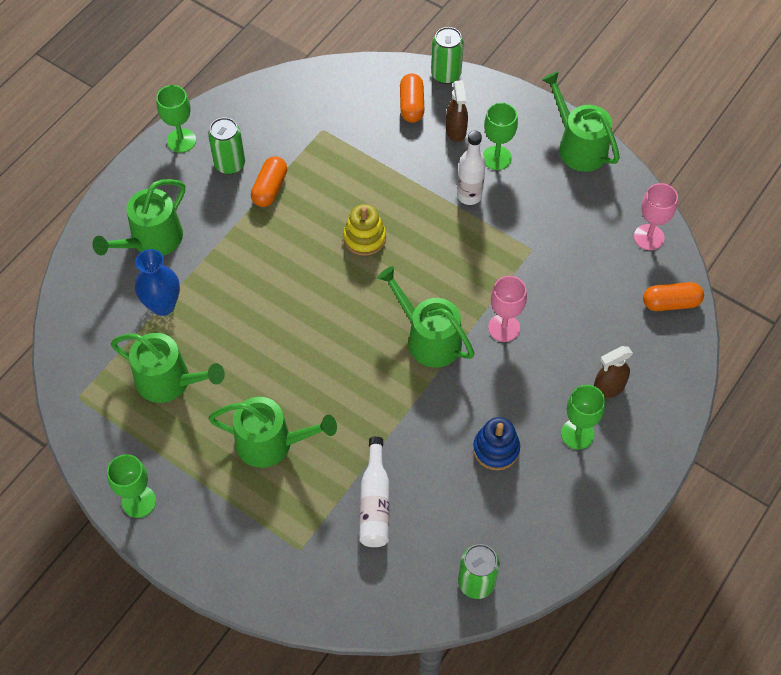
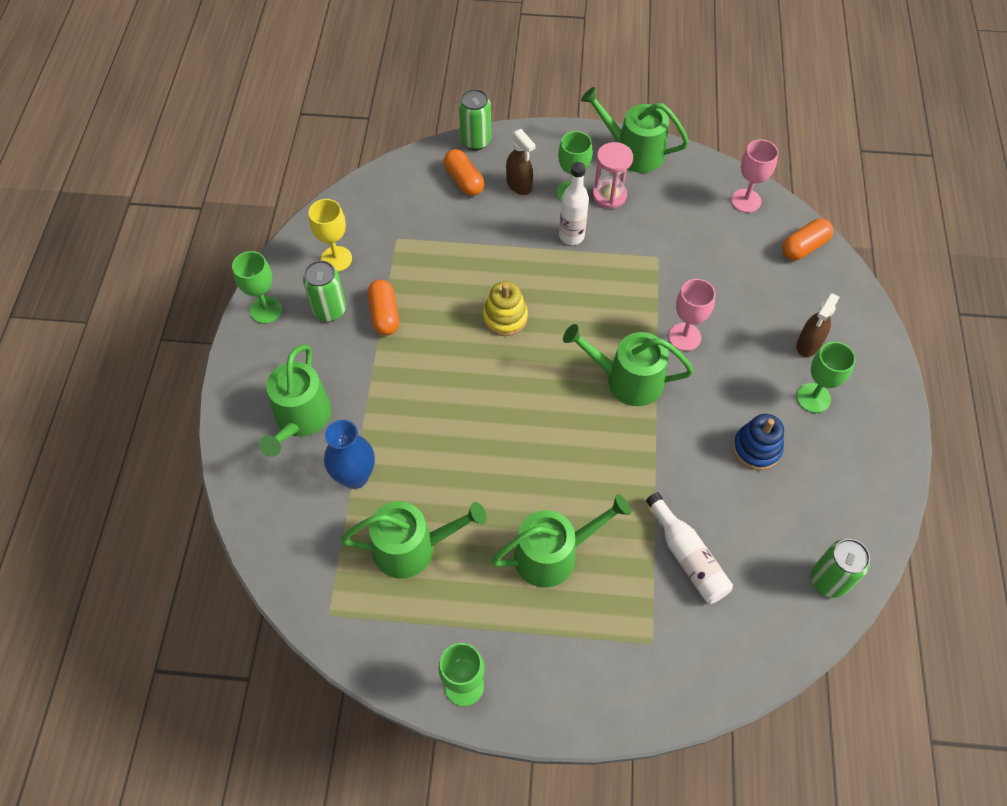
camera: 30 degrees left, 0 degrees up
none -> yellow goblet [308,199,352,271]
none -> pink hourglass [592,142,633,209]

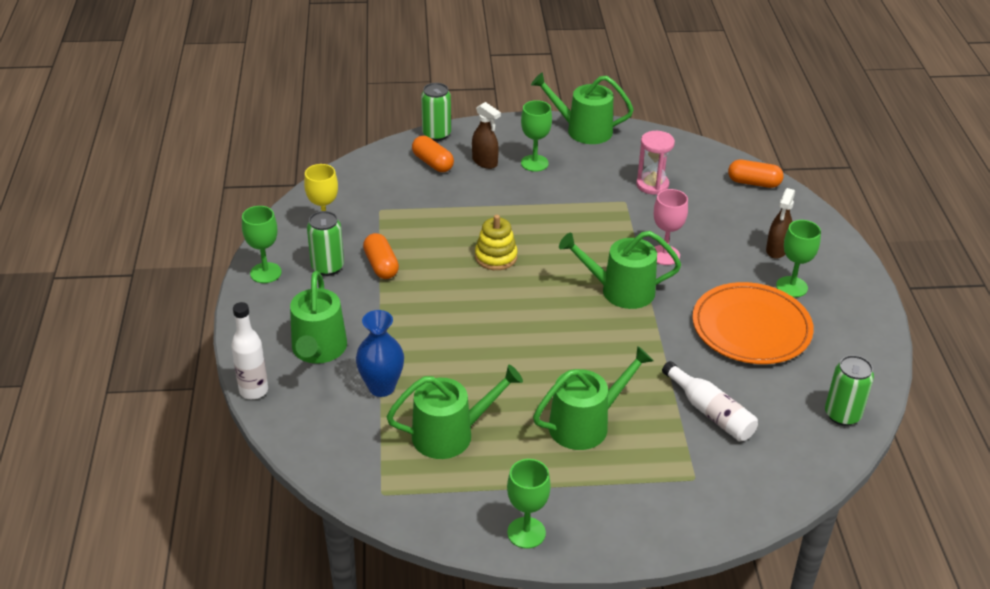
camera: 10 degrees left, 20 degrees down
white bottle [559,162,589,245] -> white bottle moved to [231,302,268,399]
pink hourglass [592,142,633,209] -> pink hourglass moved to [636,131,675,195]
pink goblet [731,139,778,213] -> none
blue stacking toy [733,414,784,470] -> orange plate [692,282,814,364]
orange capsule [782,219,833,260] -> orange capsule turned 60 degrees clockwise [728,160,783,188]

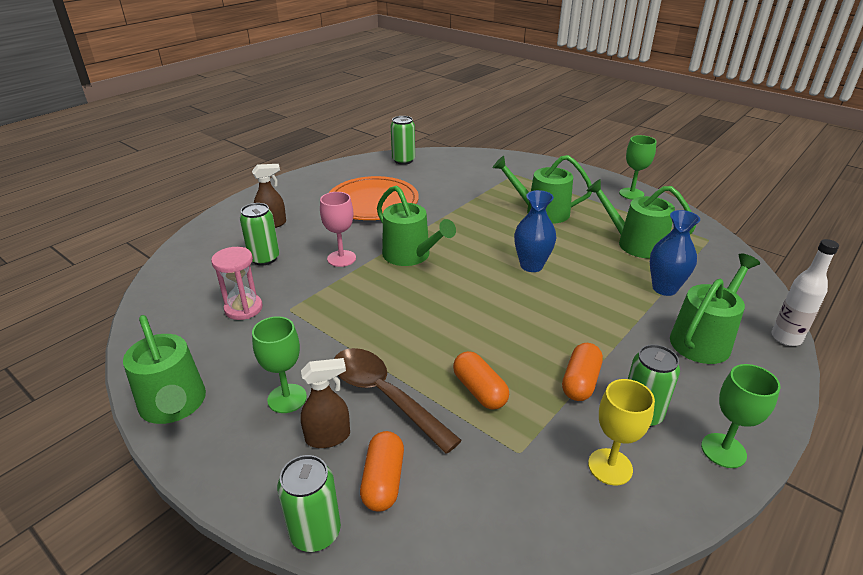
camera: 135 degrees left, 5 degrees down
brown spray bottle [472,102,501,169] -> brown spray bottle turned 75 degrees clockwise [300,358,350,448]
yellow stacking toy [475,215,518,270] -> none
white bottle [662,361,758,441] -> none
orange capsule [728,160,783,188] -> orange capsule moved to [453,351,509,409]
green goblet [776,220,821,297] -> none
none -> green can [240,203,279,266]
none -> brown spoon [334,348,462,454]
none -> blue vase [514,190,556,272]

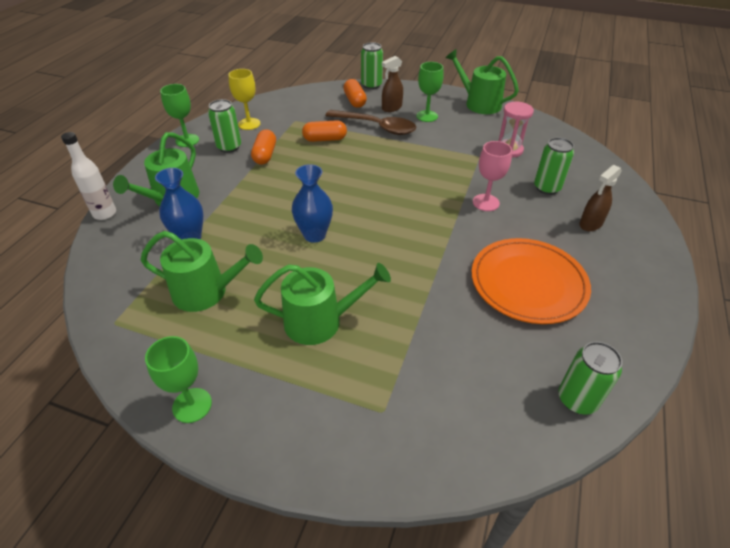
camera: 160 degrees right, 10 degrees up
green watering can [377,185,456,266] -> none
orange capsule [453,351,509,409] -> orange capsule turned 45 degrees counterclockwise [302,120,347,142]

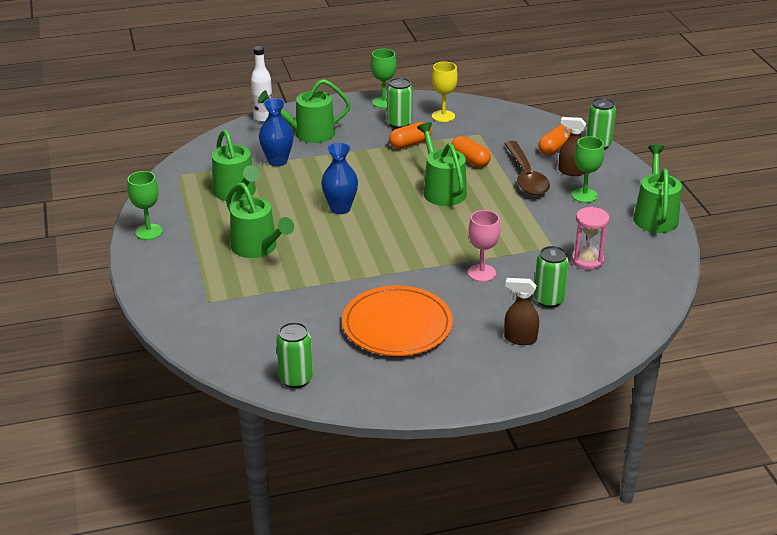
camera: 55 degrees right, 10 degrees down
none -> green watering can [417,122,467,206]

